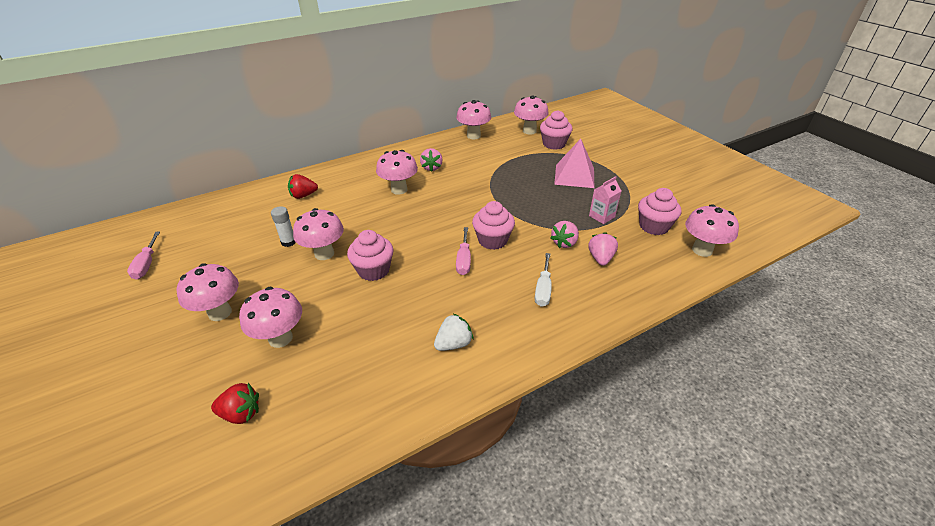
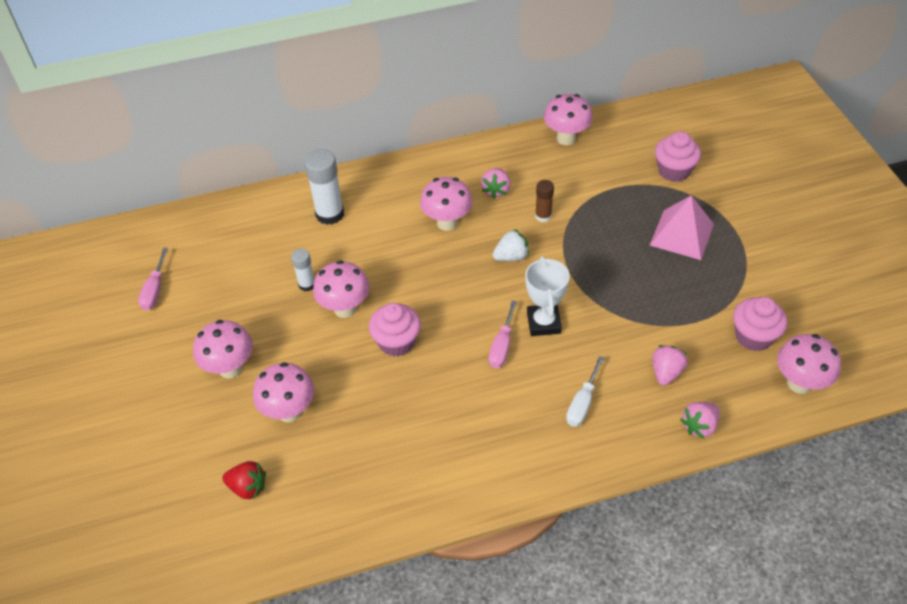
camera: 15 degrees right, 10 degrees up
red strawberry [288,174,318,199] -> white glue stick [304,149,344,225]
white strawberry [434,314,473,351] -> white strawberry moved to [493,229,529,261]
pink cupcake [472,201,515,250] -> white trophy [525,256,570,336]
pink mushroom [514,95,549,135] -> none
pink strawberry [550,221,579,248] -> pink strawberry moved to [680,402,720,439]
pink carton [589,176,621,224] -> none
none -> brown glue stick [535,180,554,222]

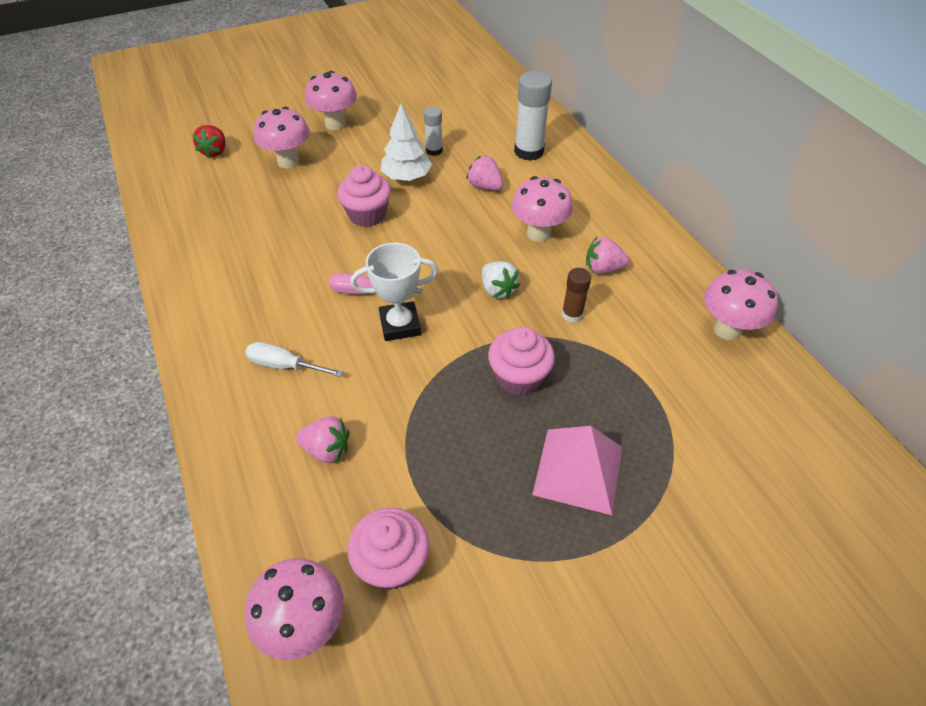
camera: 80 degrees right, 0 degrees up
pink screwdriver [138,248,168,310] -> none
pink mushroom [313,260,370,318] -> white tree [381,104,432,181]
pink cupcake [655,131,701,182] -> pink cupcake moved to [488,327,555,396]
pink strawberry [680,402,720,439] -> pink strawberry moved to [466,155,503,190]

